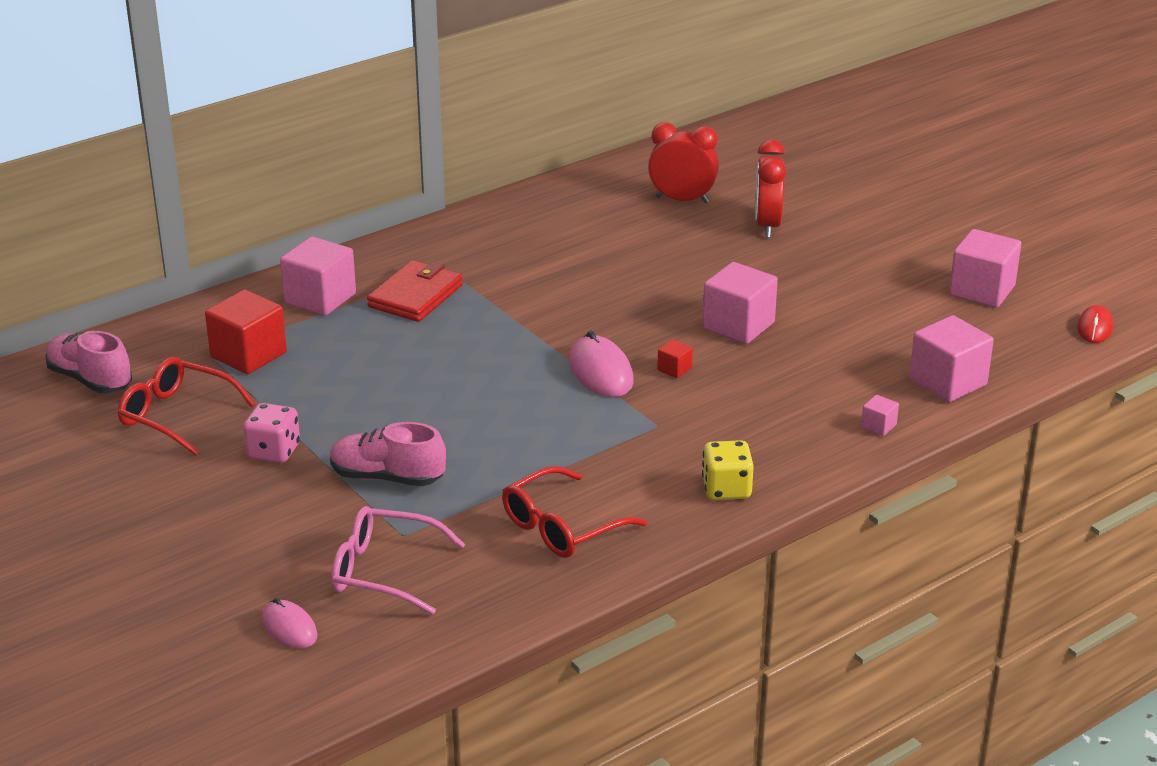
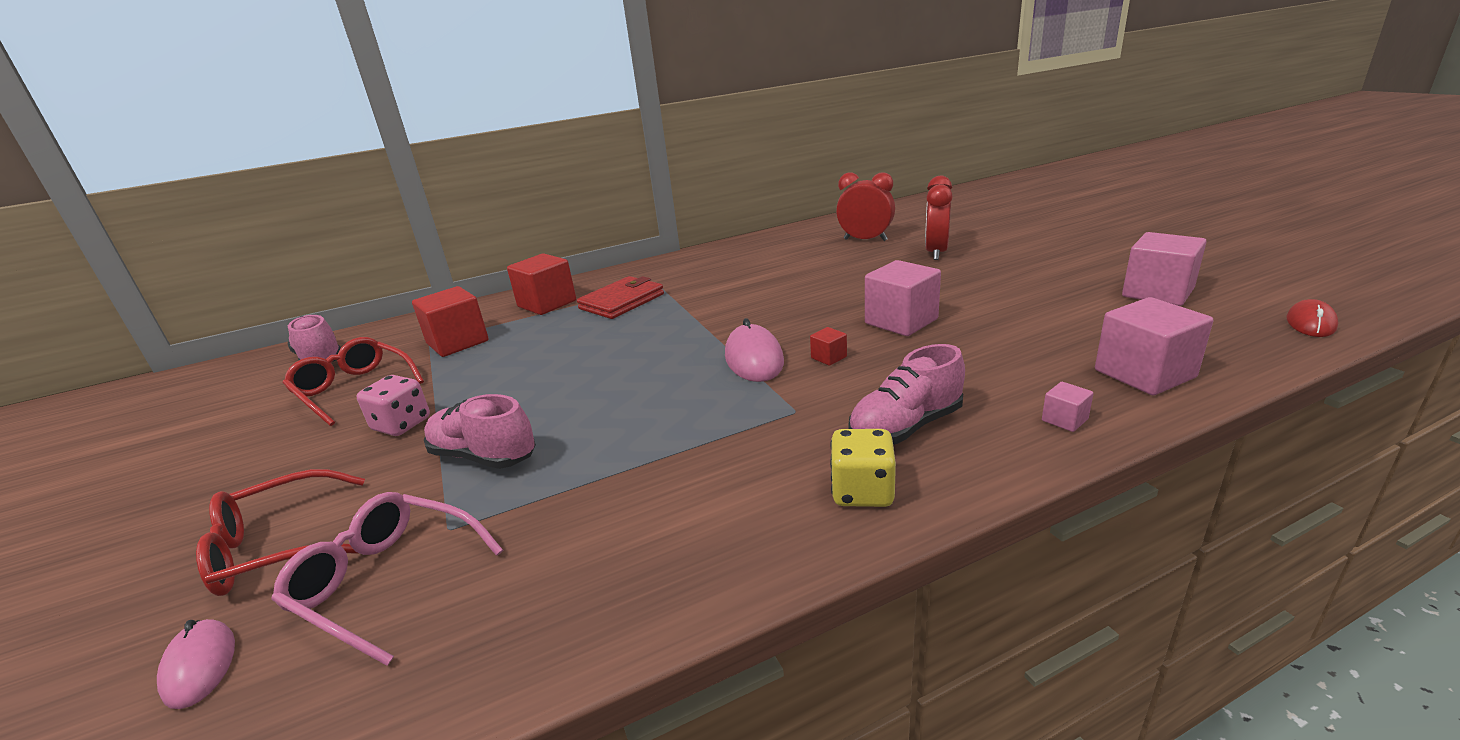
camera: 15 degrees right, 5 degrees down
pink cube [280,236,356,316] -> red cube [507,253,576,315]
red glasses [502,466,647,558] -> red glasses moved to [196,469,365,596]
none -> pink shoe [848,344,965,445]

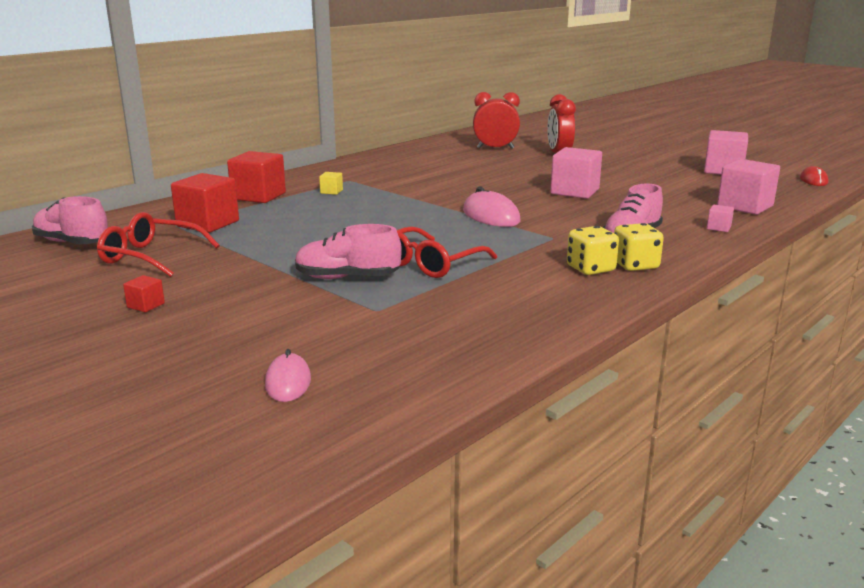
camera: 25 degrees left, 5 degrees down
pink mouse [157,619,235,709] -> pink mouse turned 45 degrees clockwise [265,349,311,402]
red glasses [196,469,365,596] -> red glasses moved to [397,226,497,278]
pink glasses [271,492,503,666] -> none
pink dice [357,375,430,436] -> none
red wallet [577,276,664,319] -> yellow cube [319,172,343,195]
red cube [810,327,847,366] -> red cube moved to [123,275,165,312]
none -> yellow dice [567,226,619,275]

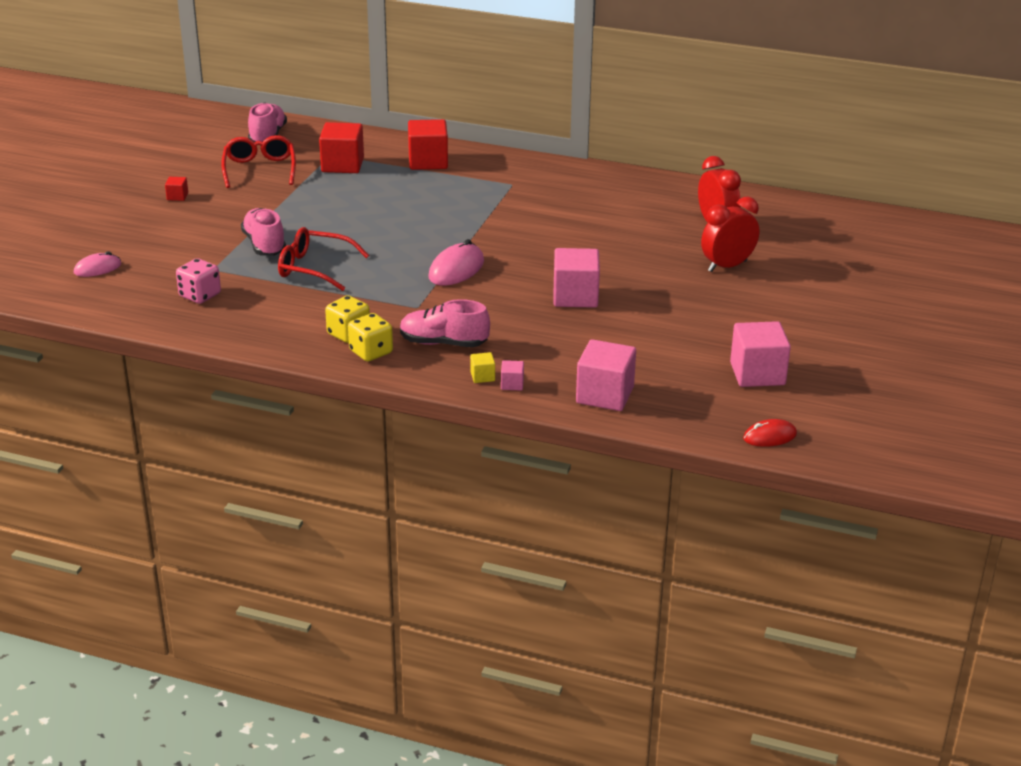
camera: 65 degrees right, 10 degrees up
yellow cube [319,172,343,195] -> yellow cube moved to [470,352,495,383]
none -> pink dice [176,258,221,304]

